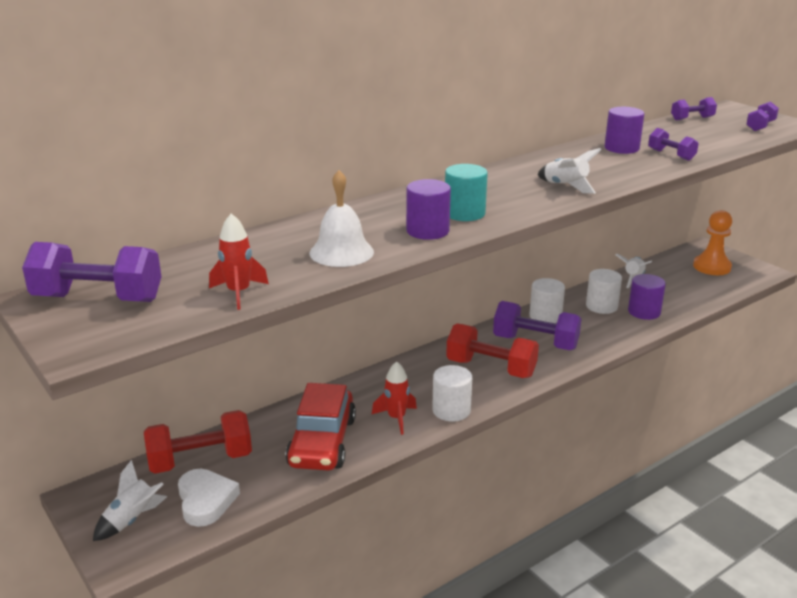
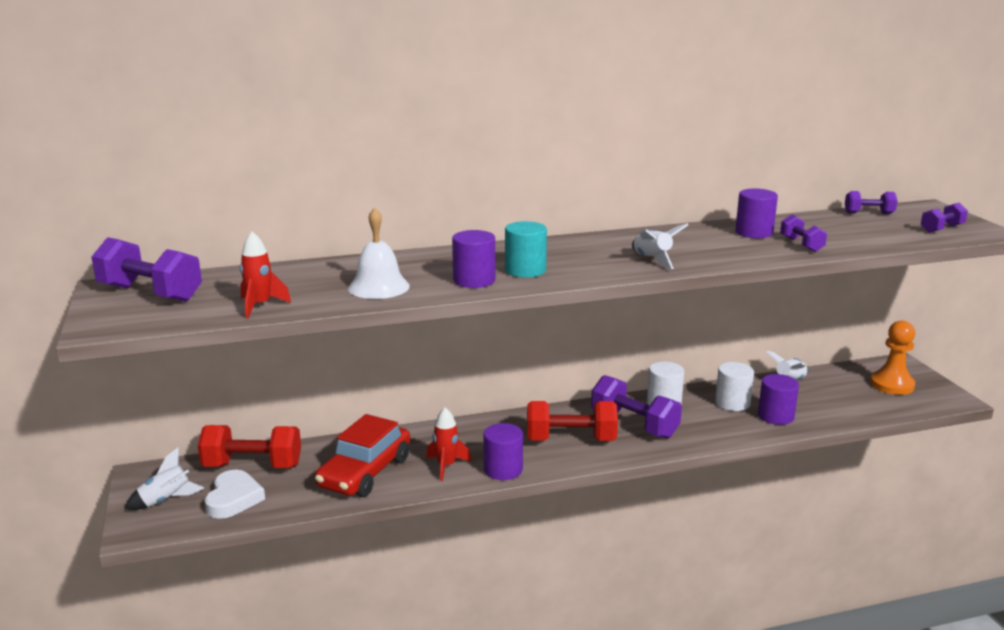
camera: 20 degrees right, 5 degrees down
white cylinder [432,365,472,422] -> purple cylinder [483,423,523,480]
red dumbbell [446,323,539,378] -> red dumbbell turned 45 degrees counterclockwise [527,401,618,441]

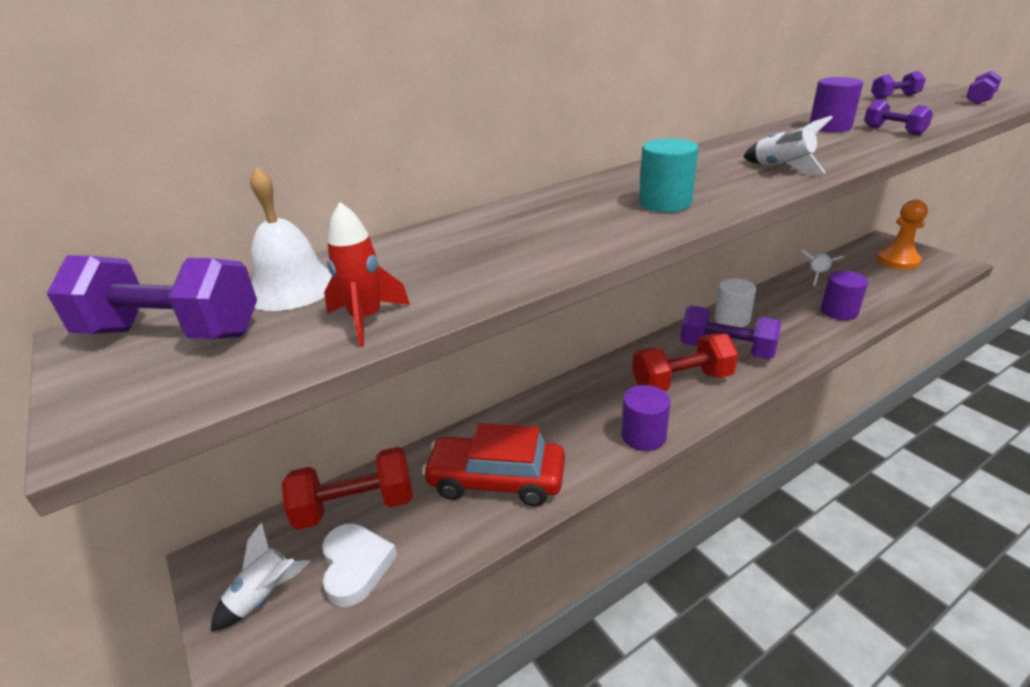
camera: 15 degrees left, 10 degrees up
red car [315,414,410,497] -> red car turned 90 degrees clockwise [422,423,565,506]
white bell [348,208,410,299] -> white bell moved to [250,167,332,311]
red rocket [426,407,472,481] -> none
purple cylinder [452,230,495,288] -> none
white cylinder [715,362,754,411] -> none

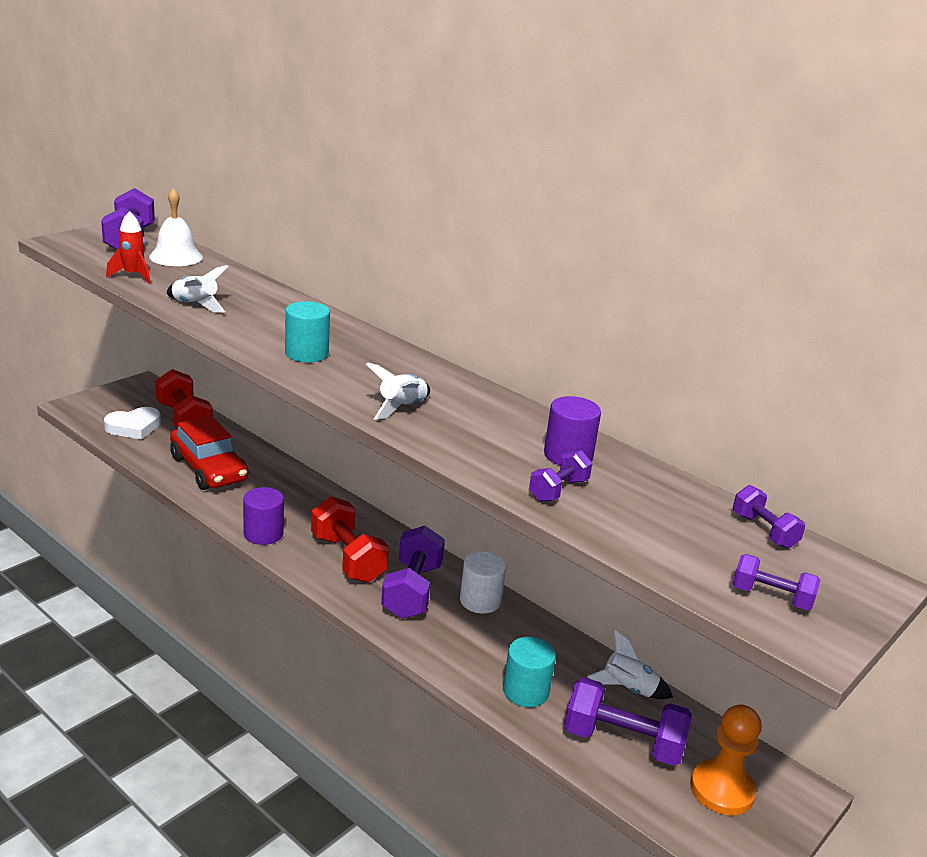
camera: 70 degrees right, 5 degrees down
white rocket [211,522,310,631] -> white rocket moved to [167,265,229,313]
red car [422,423,565,506] -> red car turned 150 degrees clockwise [170,416,248,490]
purple cylinder [821,271,868,320] -> turquoise cylinder [503,637,556,707]
none -> purple dumbbell [564,677,692,766]

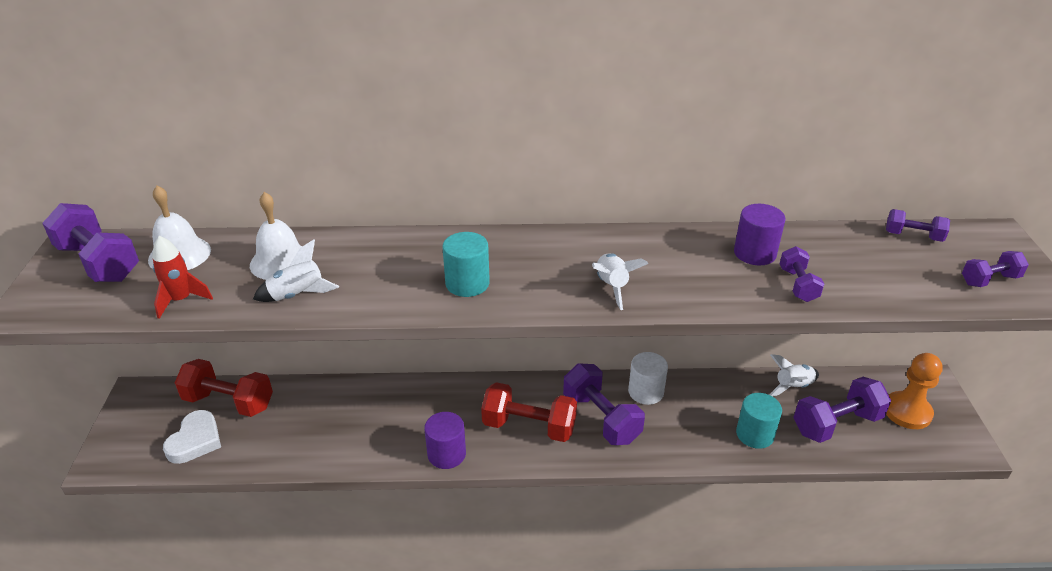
camera: 40 degrees left, 10 degrees up
red car [170,416,248,490] -> none
none -> white bell [250,192,302,280]

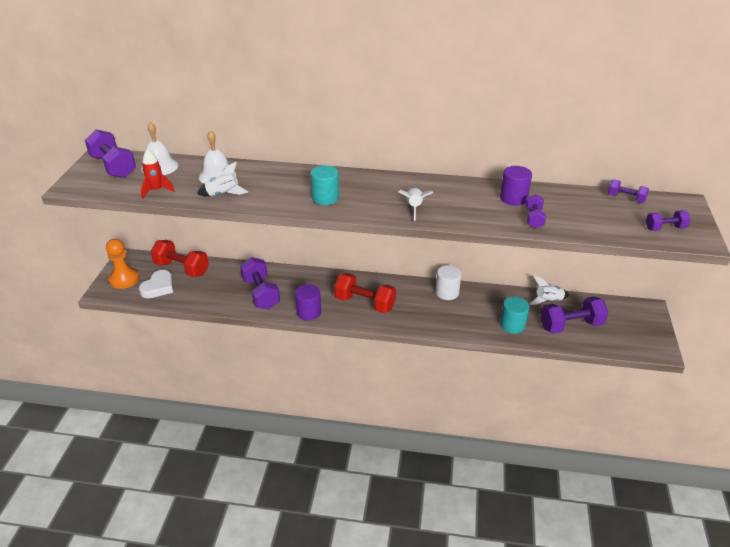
camera: 10 degrees right, 0 degrees up
purple dumbbell [563,363,645,445] -> purple dumbbell moved to [240,257,280,310]
orange pawn [886,353,943,429] -> orange pawn moved to [106,239,139,289]

